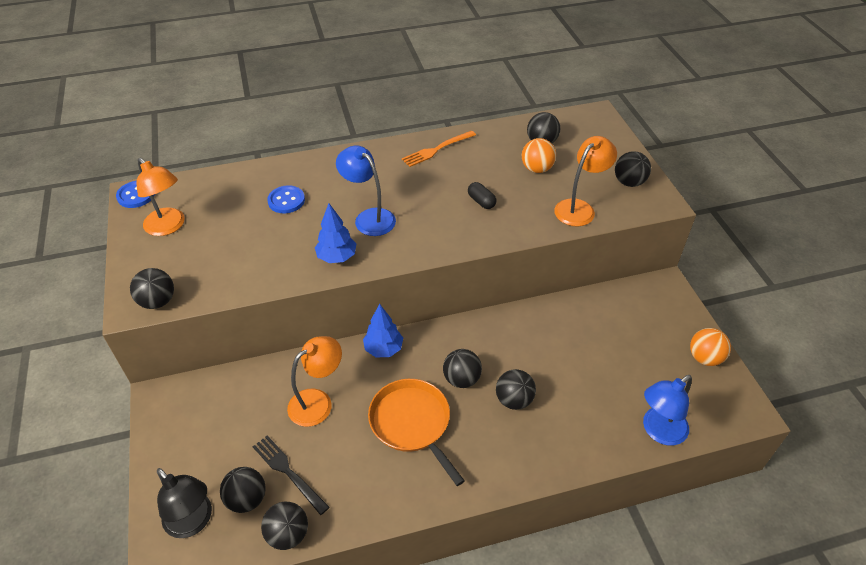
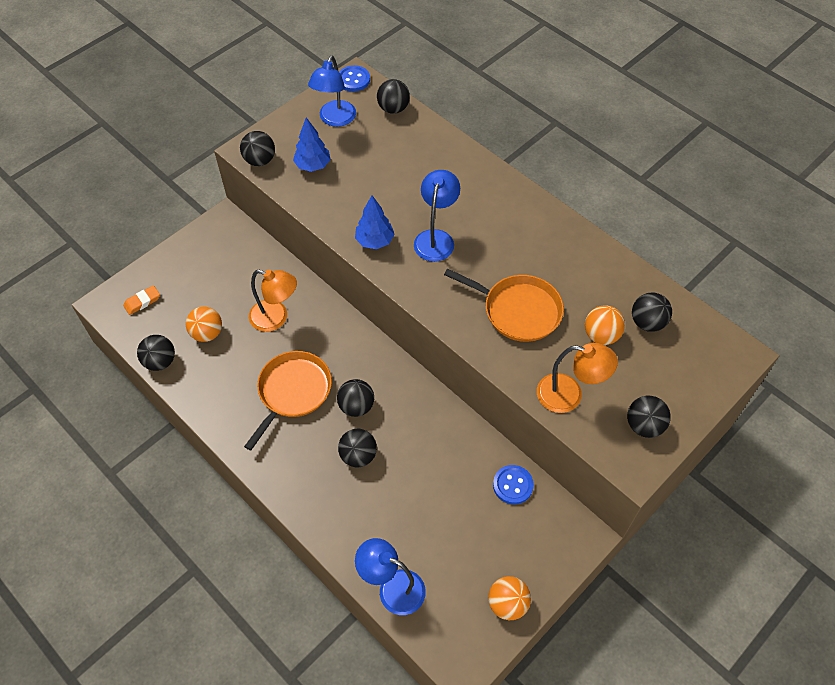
camera: 60 degrees right, 10 degrees up
orange lamp [137,158,185,236] -> blue lamp [308,56,356,127]
black lamp [157,468,212,538] -> orange eraser [123,285,160,315]
black ball [220,467,266,513] -> black ball moved to [377,79,410,114]
black fork [253,436,329,515] -> orange ball [186,306,222,342]
blue button [267,185,305,213] -> blue button moved to [493,465,534,504]
blue tree [363,304,403,357] -> blue tree moved to [293,118,331,172]
orange fork [402,131,476,167] -> none
black capsule [468,182,496,209] -> orange pan [444,269,564,342]

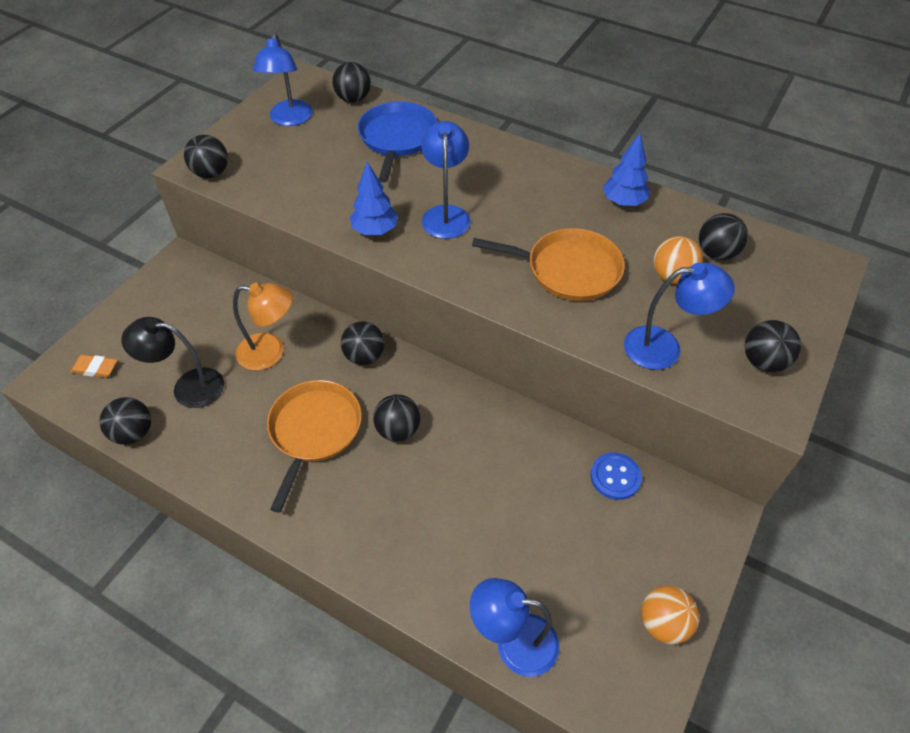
camera: 15 degrees left, 5 degrees down
orange eraser [123,285,160,315] -> orange eraser turned 60 degrees clockwise [70,355,117,378]
orange ball [186,306,222,342] -> black lamp [121,317,224,408]
blue tree [293,118,331,172] -> blue tree moved to [603,133,650,206]
black ball [338,429,377,467] -> black ball moved to [341,321,385,365]
blue button [339,65,370,92] -> none
orange lamp [537,343,618,413] -> blue lamp [624,263,735,370]
none -> blue pan [357,101,437,183]

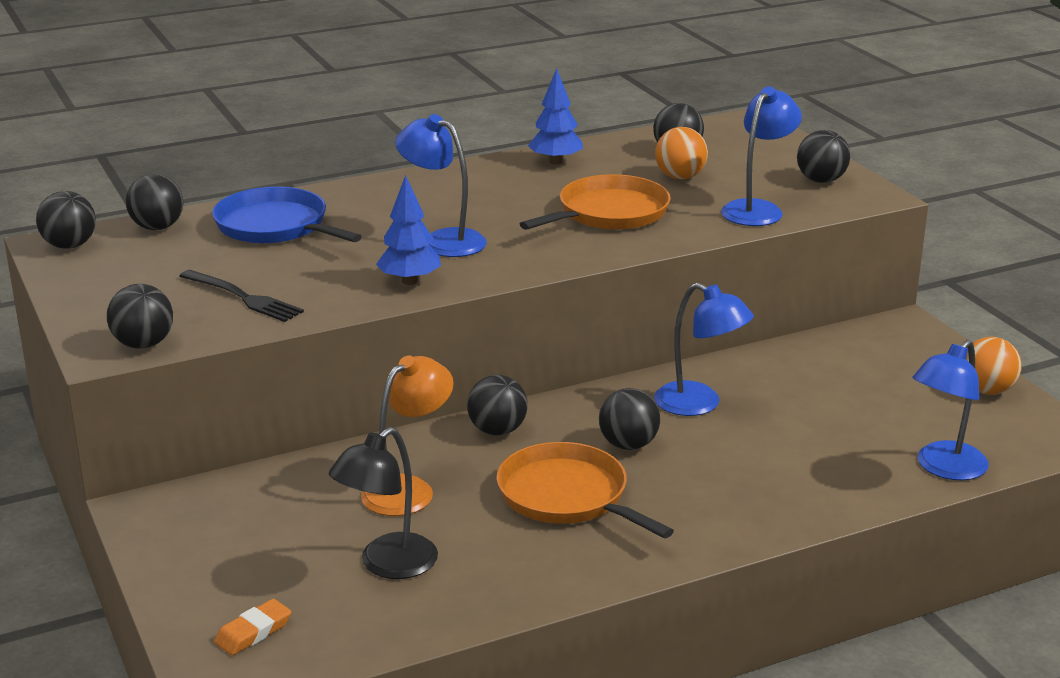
camera: 55 degrees left, 25 degrees down
black ball [99,397,151,445] -> black ball moved to [36,191,96,249]
blue lamp [253,33,312,126] -> blue lamp moved to [654,283,754,416]
blue button [591,453,642,500] -> none
none -> black fork [180,270,304,322]

